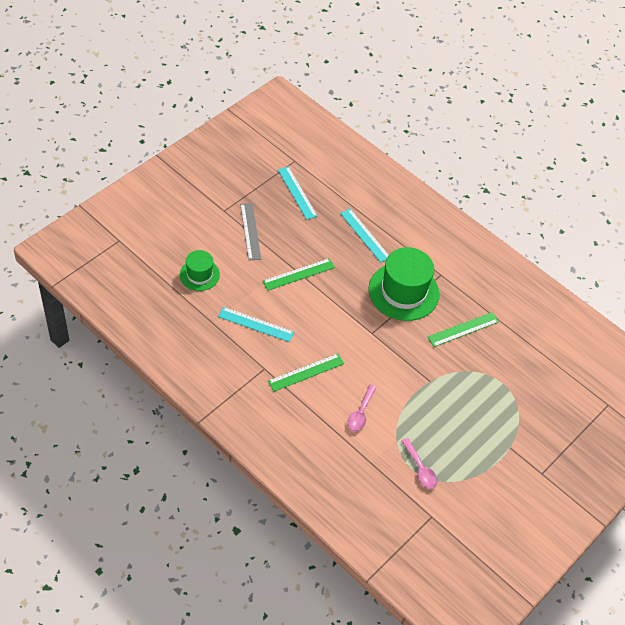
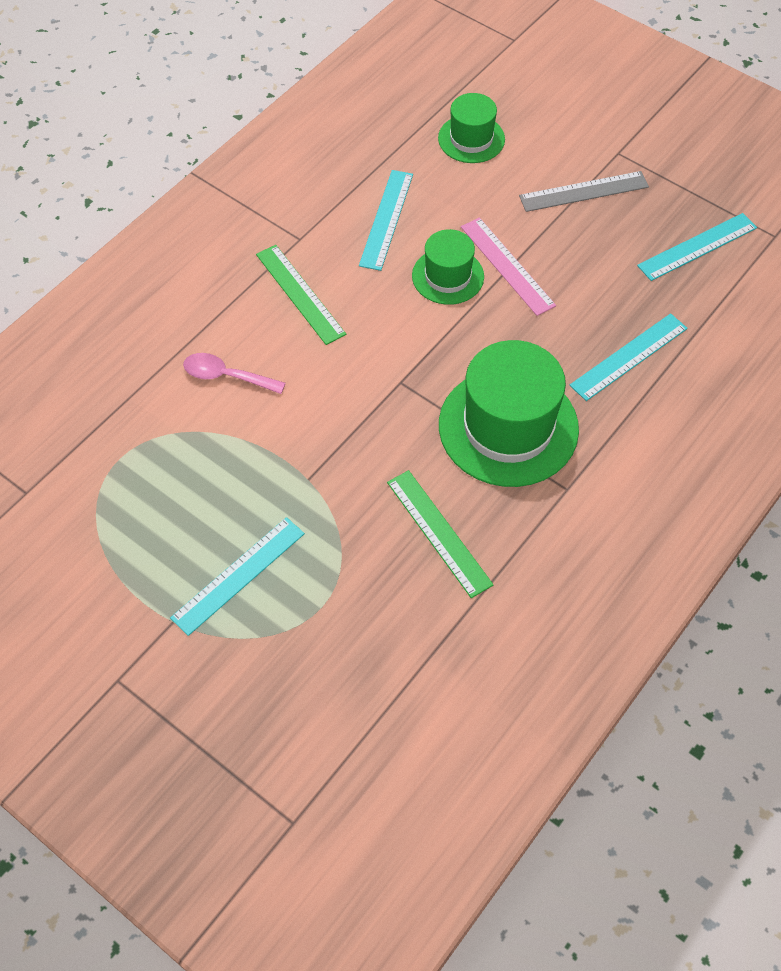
camera: 90 degrees right, 5 degrees up
green ruler [263,258,335,291] -> pink ruler [461,217,556,316]
pink spoon [402,438,438,489] -> none
none -> turquoise ruler [170,517,305,636]
none -> green hat [412,229,484,305]

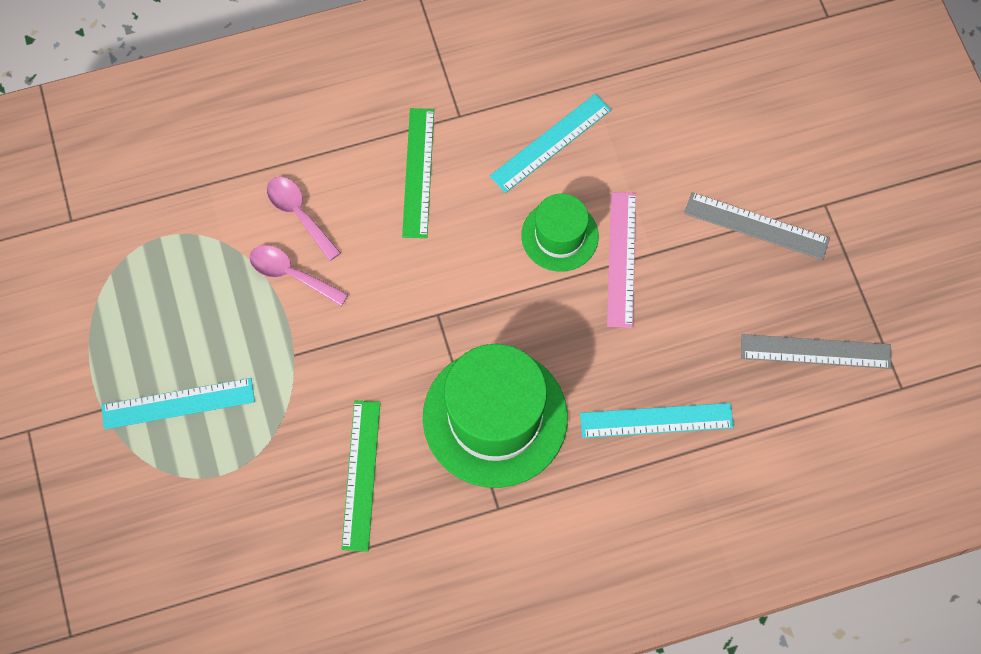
camera: 35 degrees right, 10 degrees up
green hat [438,93,505,163] -> none
turquoise ruler [637,213,757,281] -> grey ruler [741,334,891,369]
none -> pink spoon [249,245,348,306]

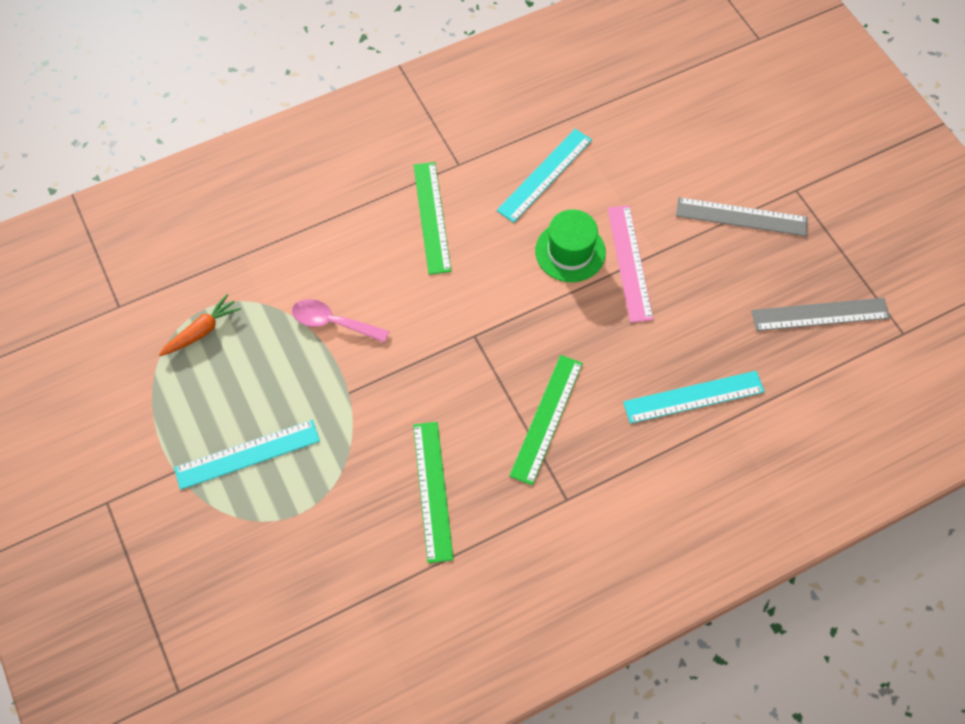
camera: 10 degrees left, 5 degrees down
pink spoon [267,177,341,261] -> none
green hat [423,344,568,488] -> green ruler [509,355,583,485]
none -> orange carrot [159,294,241,356]

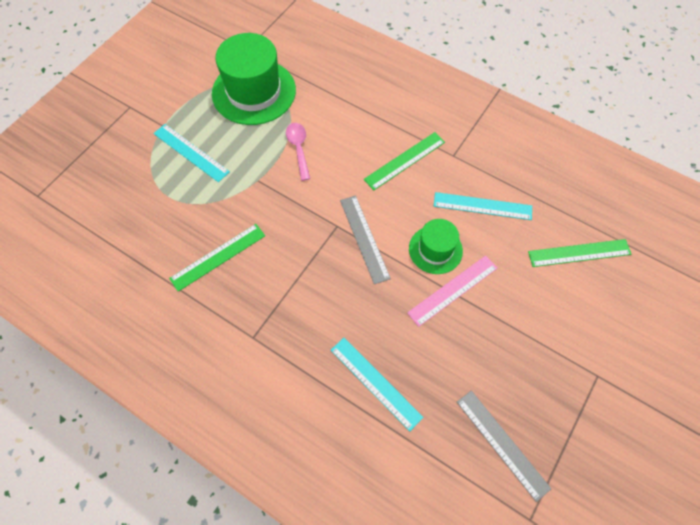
camera: 60 degrees right, 0 degrees up
orange carrot [159,294,241,356] -> green hat [212,33,296,125]
green ruler [509,355,583,485] -> green ruler moved to [528,239,631,267]
grey ruler [676,197,808,236] -> grey ruler moved to [340,195,391,284]

